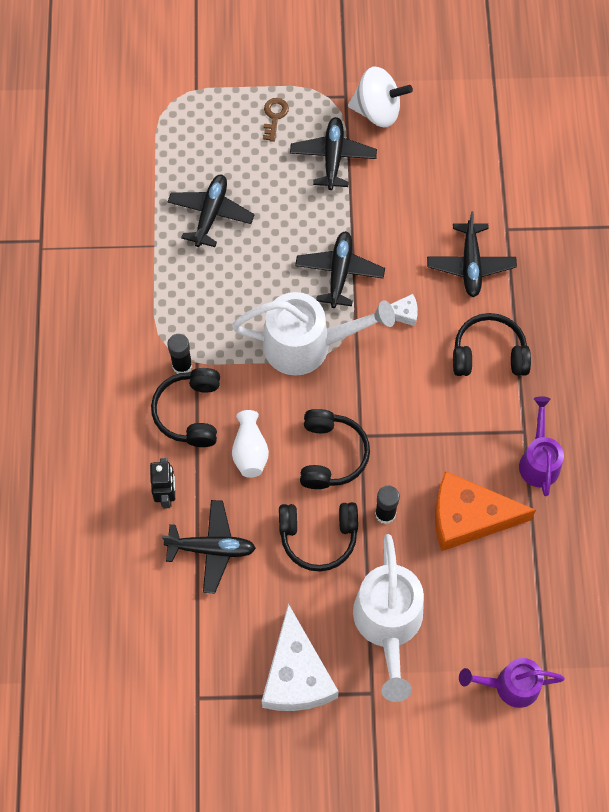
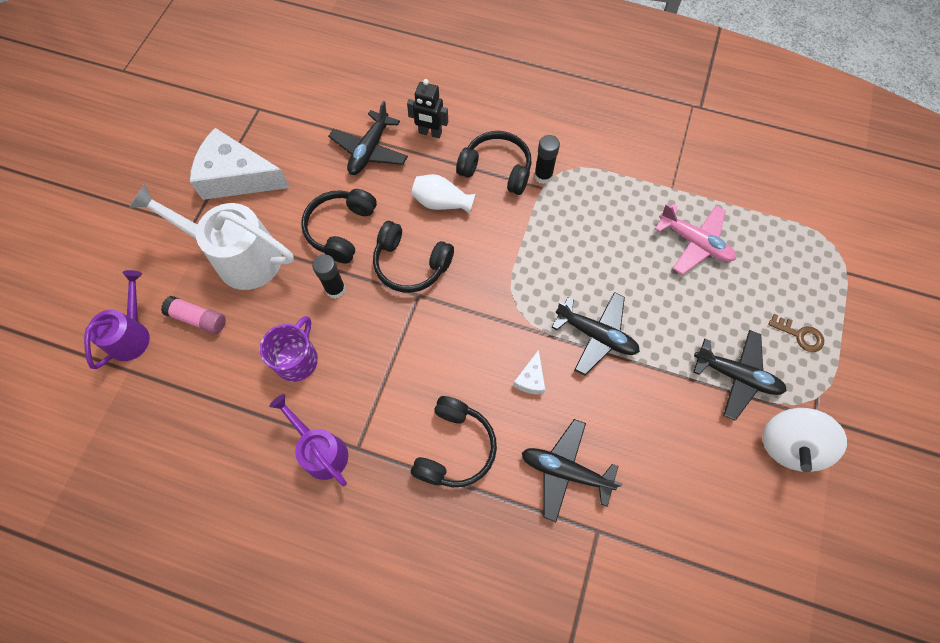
camera: 110 degrees right, 0 degrees up
black plane [168,175,255,247] -> pink plane [655,203,736,275]
white watering can [232,292,395,376] -> none
orange cheese [435,471,536,551] -> purple mug [259,316,318,382]
purple watering can [519,396,564,496] -> purple watering can turned 150 degrees counterclockwise [269,394,348,487]
none -> pink glue stick [161,296,226,334]

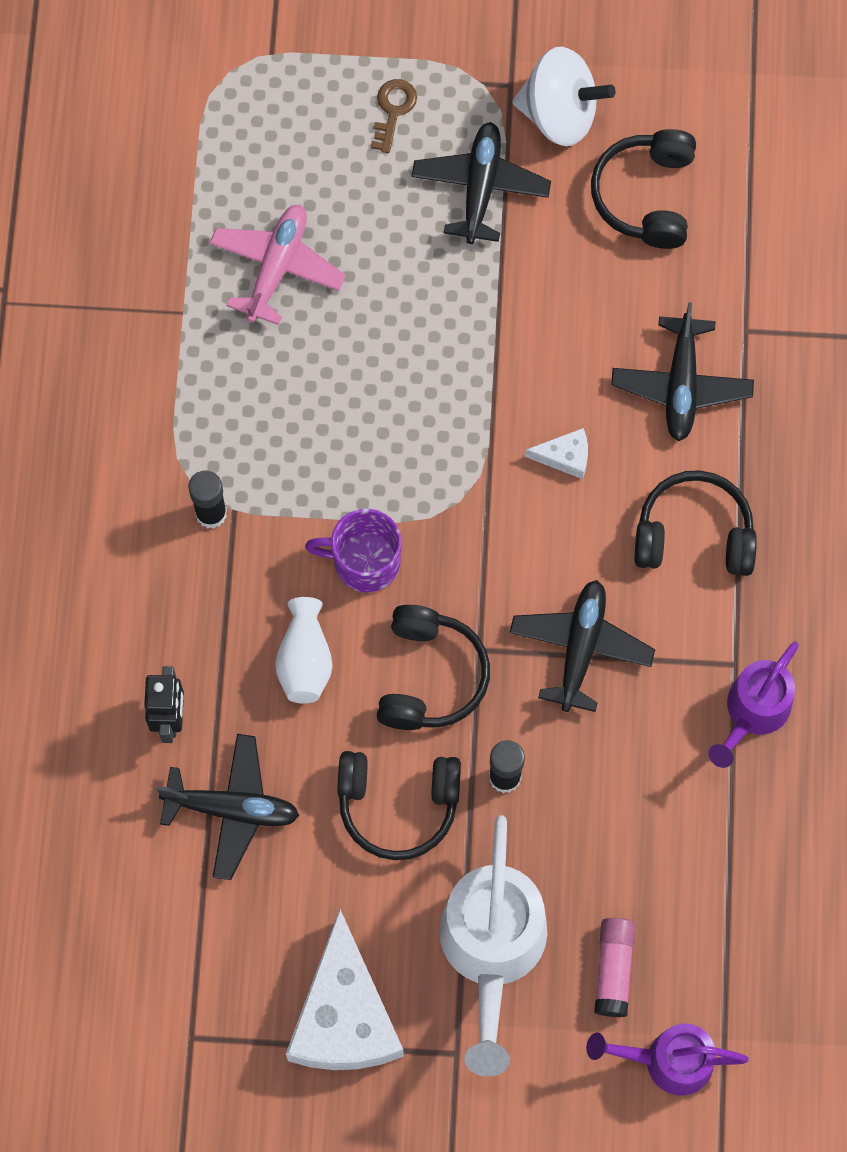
camera: 105 degrees left, 5 degrees up
purple mug [259,316,318,382] -> purple mug moved to [305,509,401,592]
black headphones [456,131,532,195] -> black headphones moved to [591,129,696,249]
black plane [552,292,640,376] -> black plane moved to [509,580,655,712]

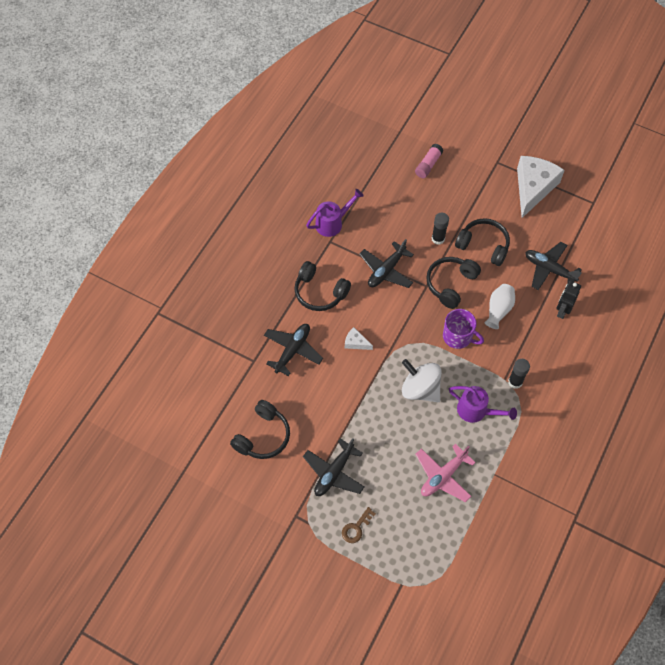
camera: 155 degrees left, 10 degrees down
white watering can [439,815,547,1077] -> none
white spinning top [513,47,615,146] -> white spinning top moved to [402,359,442,402]
purple watering can [586,1023,749,1096] -> purple watering can moved to [449,386,517,423]

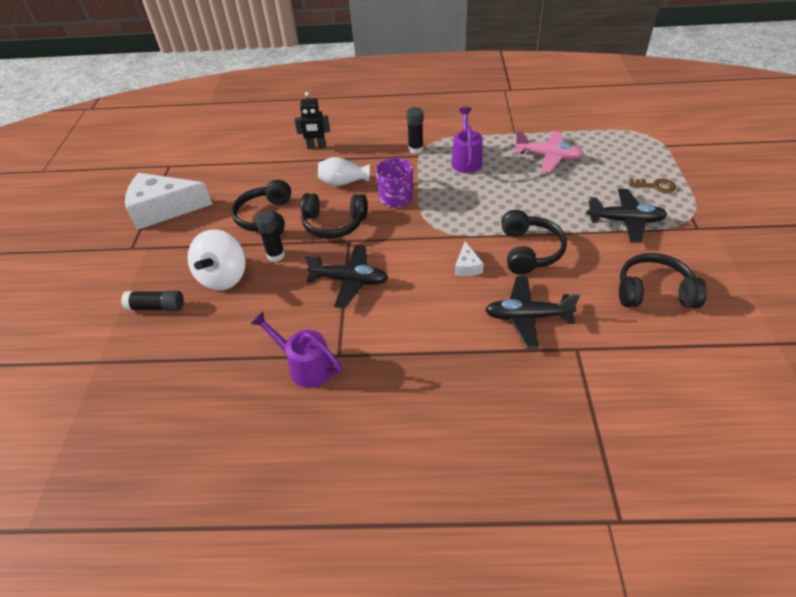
camera: 115 degrees left, 15 degrees down
black headphones [294,261,351,311] -> black headphones moved to [501,210,567,275]
white spinning top [402,359,442,402] -> white spinning top moved to [187,229,246,290]
pink glue stick [415,144,444,178] -> black glue stick [121,291,184,311]
black plane [525,242,582,290] -> none

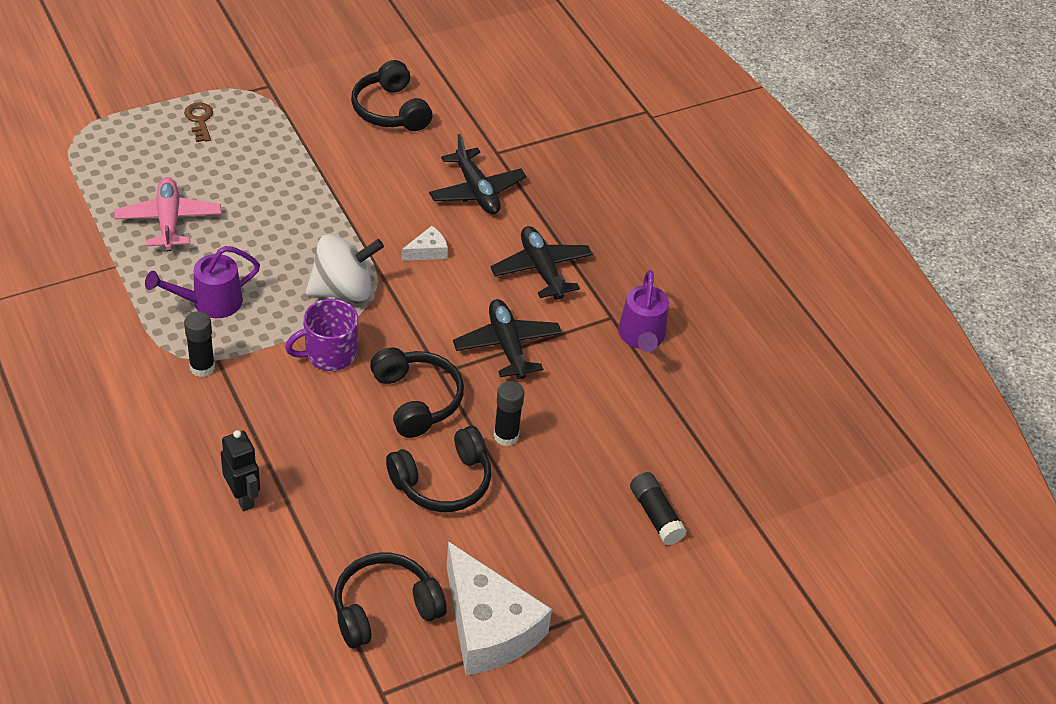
camera: 125 degrees left, 0 degrees up
white spinning top [187,229,246,290] -> white spinning top moved to [306,234,384,301]
white vase [318,157,370,186] -> none
black headphones [501,210,567,275] -> black headphones moved to [334,553,447,649]
black plane [587,189,667,243] -> black plane moved to [490,226,593,300]

